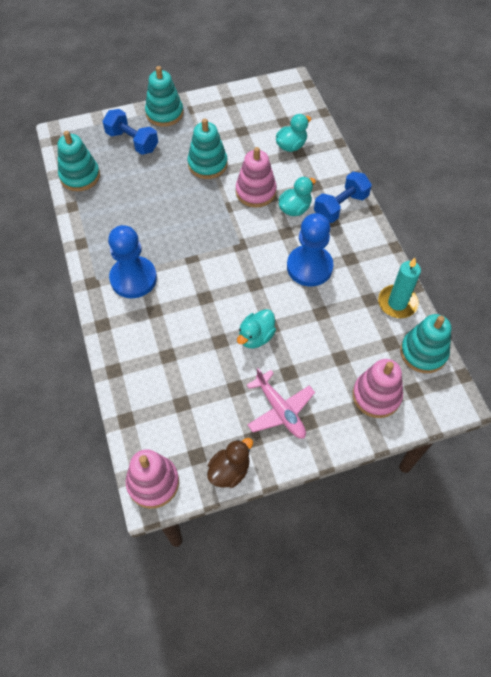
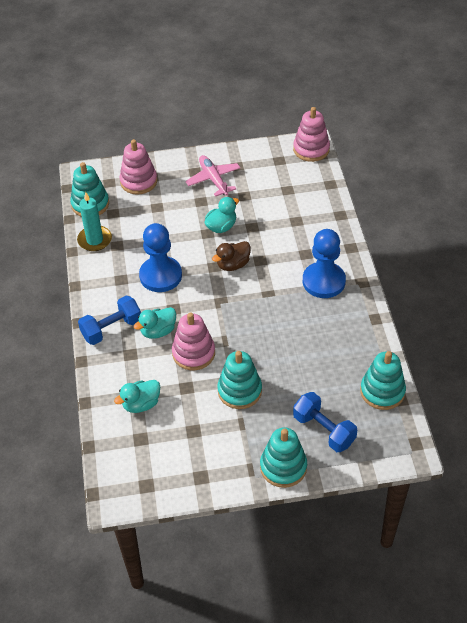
camera: 170 degrees left, 10 degrees down
brown duck [207,438,253,488] -> brown duck moved to [212,241,251,271]

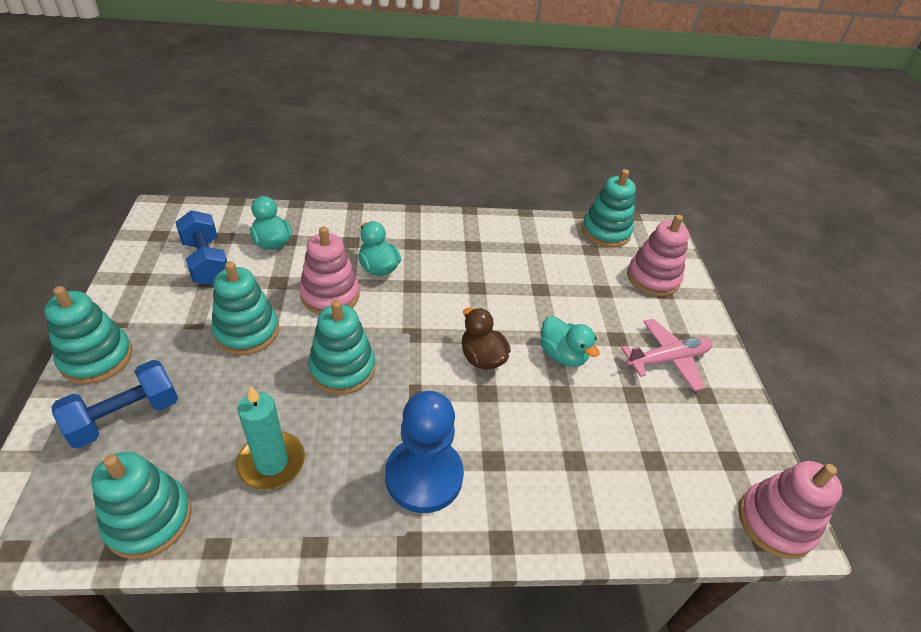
camera: 90 degrees right, 5 degrees down
turquoise candle [77,192,112,251] -> turquoise candle moved to [236,385,305,490]
blue dumbbell [78,296,141,345] -> blue dumbbell moved to [175,210,227,285]
blue pawn [139,223,182,292] -> none
none -> turquoise stacking toy [308,300,375,394]

